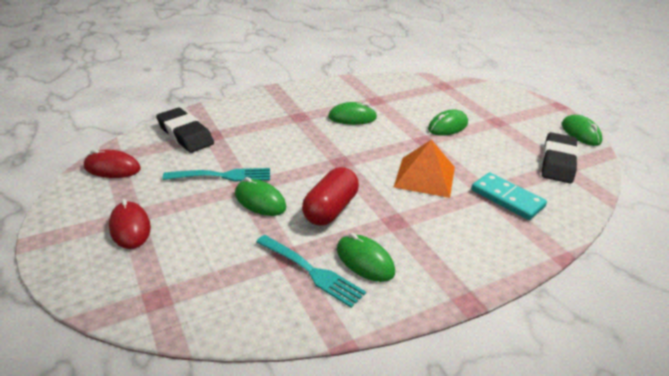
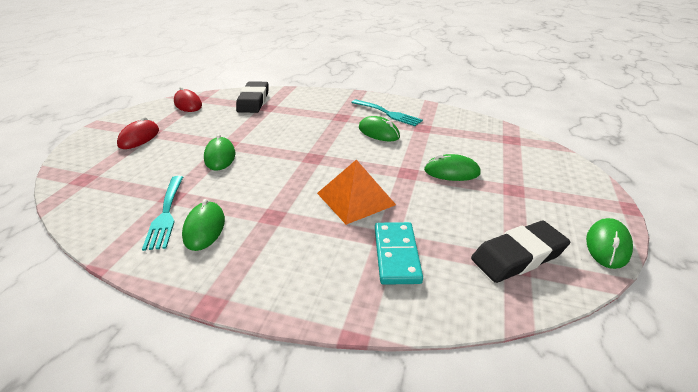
camera: 45 degrees right, 0 degrees up
turquoise fork [163,168,270,181] -> turquoise fork moved to [351,99,423,126]
red capsule [302,167,359,226] -> none

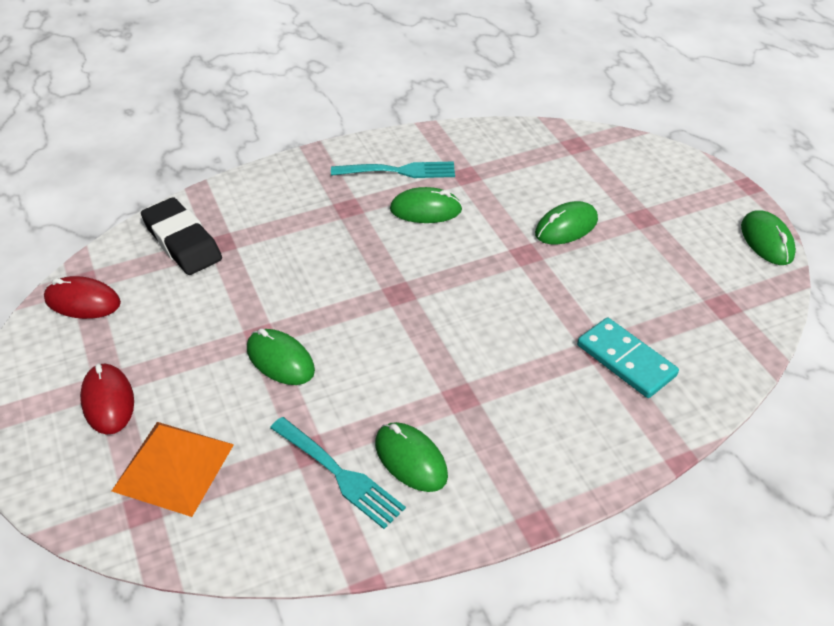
camera: 40 degrees left, 10 degrees up
orange pyramid [317,160,396,225] -> orange pyramid moved to [112,422,234,517]
black eraser [471,221,570,283] -> none

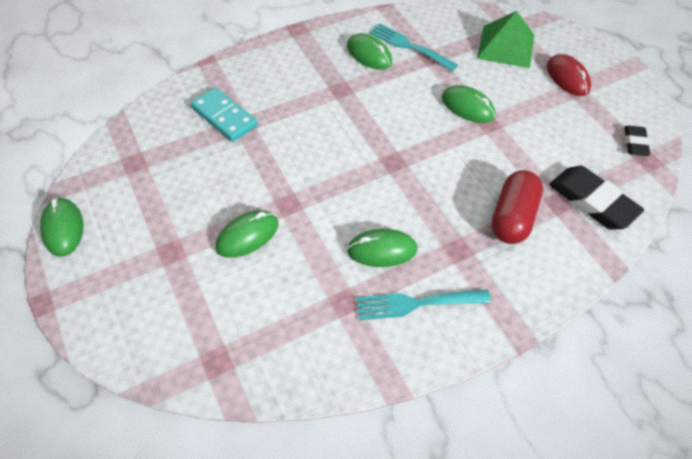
camera: 175 degrees right, 10 degrees up
red mouse [44,276,121,319] -> black eraser [624,125,651,156]
orange pyramid [112,422,234,517] -> green pyramid [477,11,534,68]
none -> red capsule [491,170,543,244]

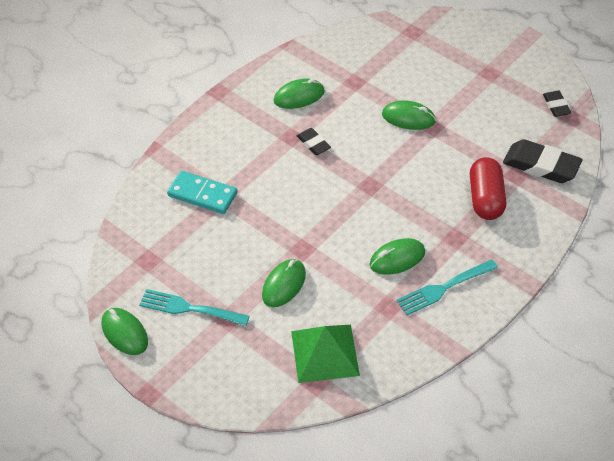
camera: 20 degrees left, 5 degrees down
green mouse [347,33,392,70] -> green mouse turned 45 degrees counterclockwise [274,79,325,109]
turquoise fork [369,23,458,71] -> turquoise fork moved to [139,289,250,326]
green pyramid [477,11,534,68] -> green pyramid moved to [291,325,360,383]
red mouse [547,54,591,96] -> none
none -> black eraser [297,128,331,155]

